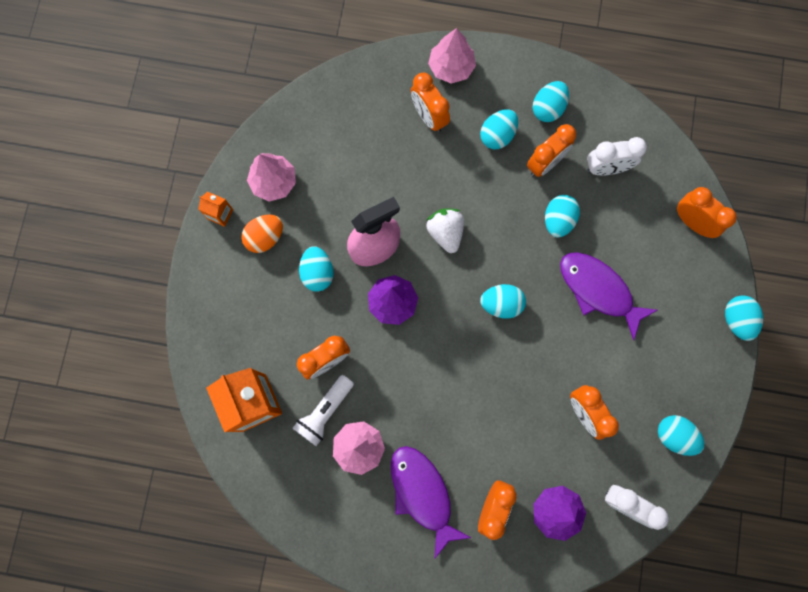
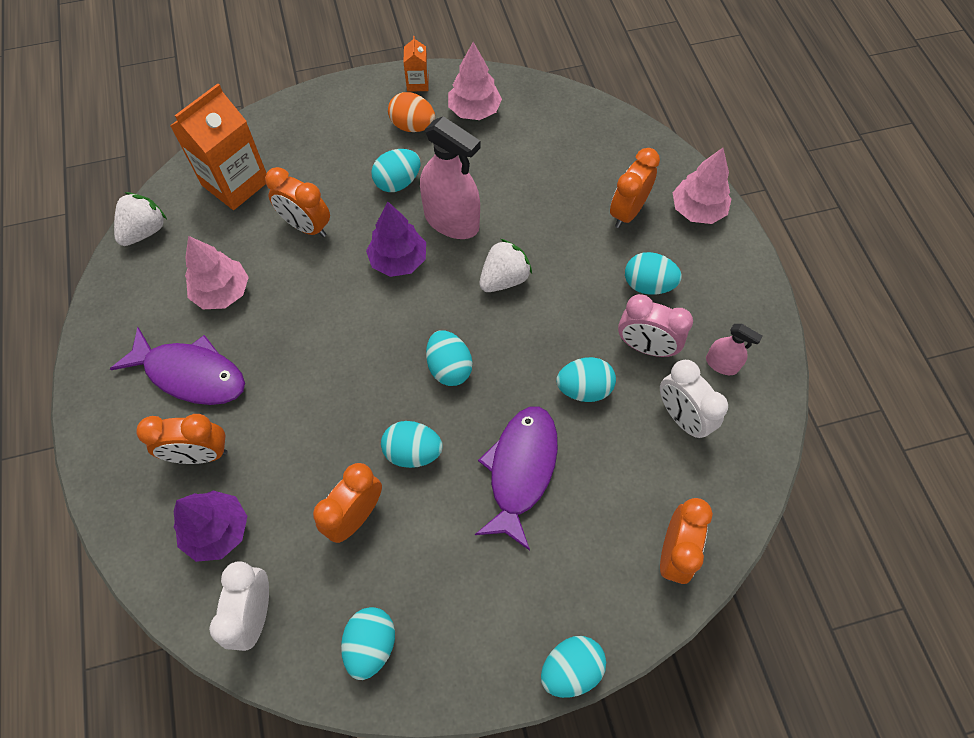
camera: 65 degrees right, 15 degrees down
white flashlight [293,375,354,446] -> none
purple fish [391,446,471,559] -> purple fish turned 75 degrees clockwise [110,327,245,405]
orange clock [527,124,576,177] -> pink clock [618,294,693,357]
turquoise egg [533,81,569,122] -> turquoise egg moved to [381,421,443,468]
none -> white strawberry [114,192,167,246]
none -> pink spray bottle [706,324,763,375]

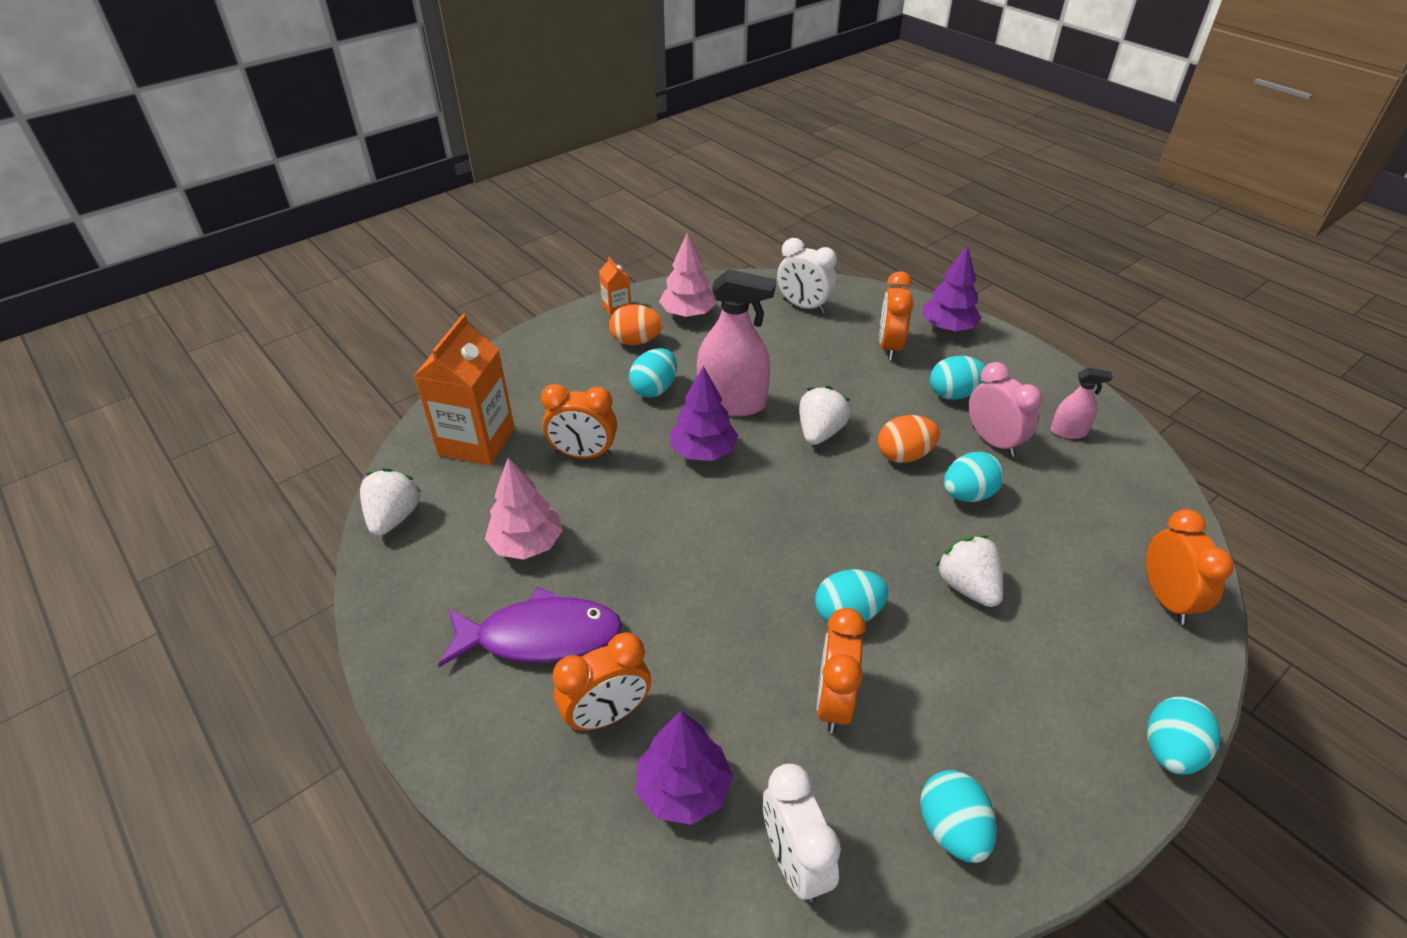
camera: 25 degrees left, 20 degrees down
turquoise egg [426,330,473,386] -> none
purple fish [475,406,558,551] -> white strawberry [935,535,1003,607]
pink clock [618,294,693,357] -> pink clock turned 120 degrees counterclockwise [969,362,1043,457]
white clock [660,360,728,439] -> white clock moved to [777,238,837,313]
pink tree [673,148,731,224] -> purple tree [922,246,982,332]
none -> orange egg [878,415,940,463]

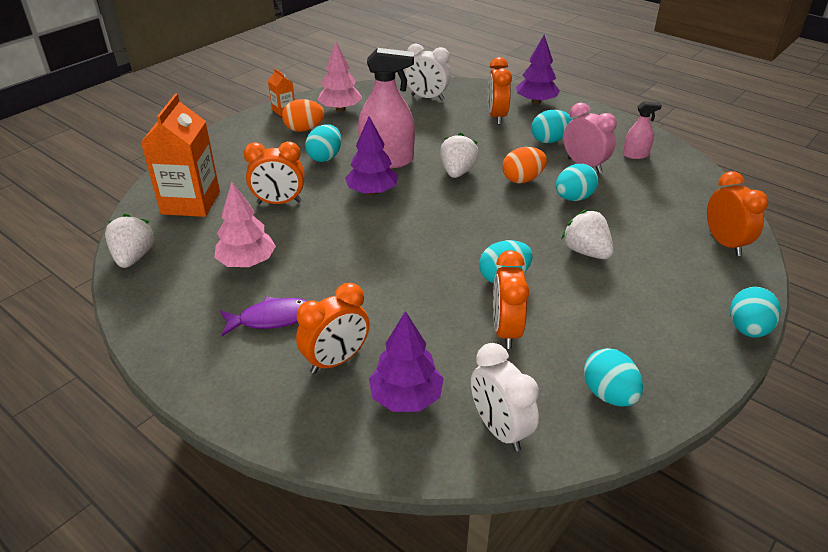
camera: 10 degrees left, 5 degrees down
purple fish [438,587,622,667] -> purple fish [220,297,307,336], size x0.66

